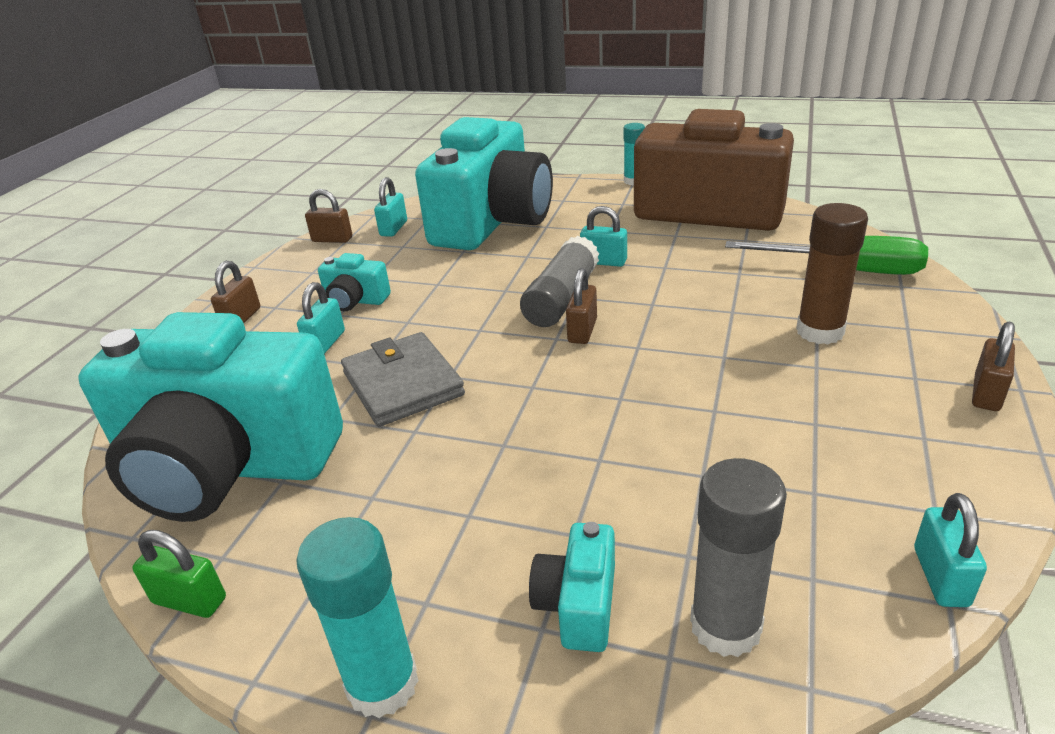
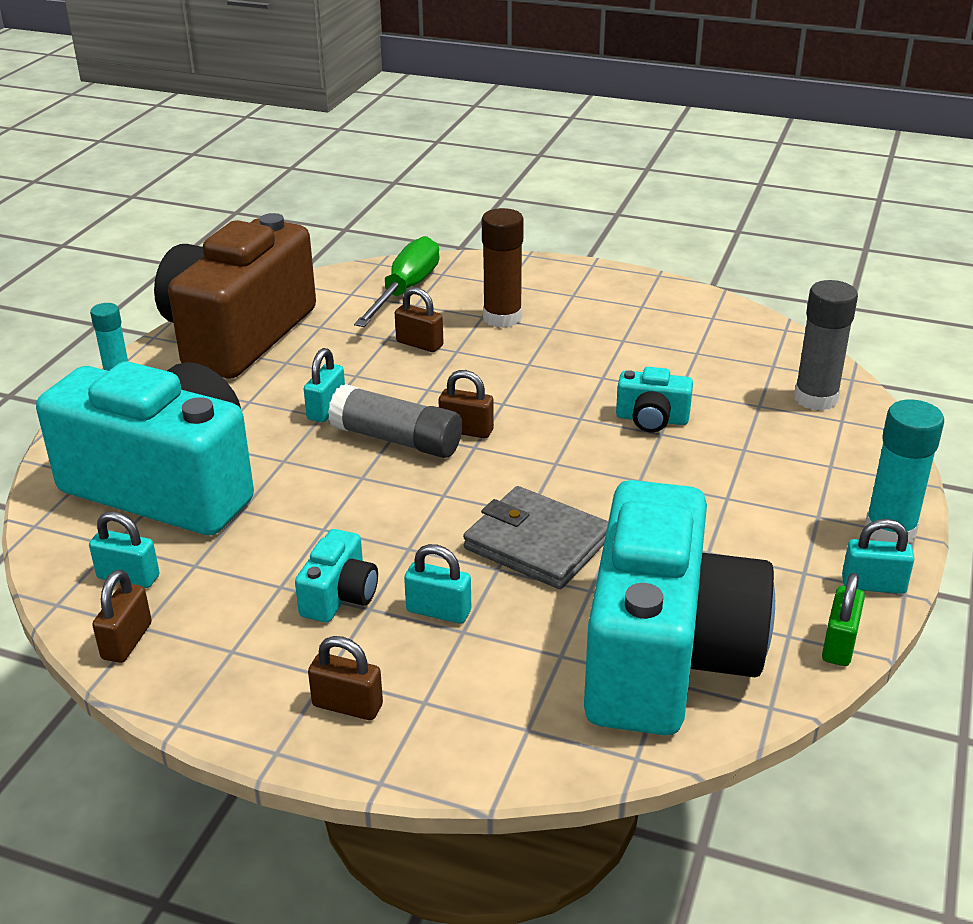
camera: 90 degrees left, 0 degrees up
grey wallet [341,332,465,427] -> grey wallet turned 60 degrees clockwise [463,486,608,589]
turquoise camera [529,522,615,652] -> turquoise camera moved to [616,367,693,432]
turquoise padlock [914,493,987,607] -> turquoise padlock moved to [842,519,914,594]
brown padlock [972,322,1015,411] -> brown padlock moved to [395,287,443,352]

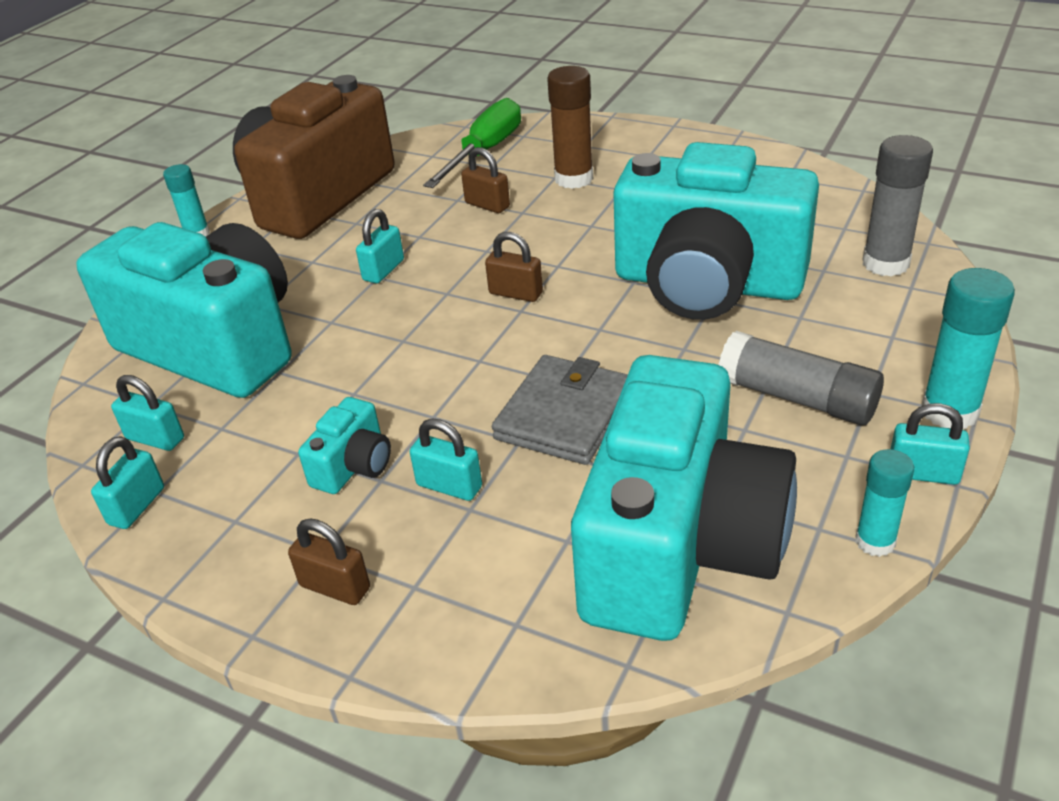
camera: 10 degrees right, 5 degrees up
brown padlock [92,569,152,663] -> turquoise padlock [91,436,164,529]
grey glue stick [328,384,462,458] -> grey glue stick moved to [718,331,884,426]
grey wallet [463,486,608,589] -> grey wallet turned 75 degrees clockwise [492,355,628,465]
turquoise camera [616,367,693,432] -> turquoise camera [613,142,819,320], size x2.50
green padlock [822,573,865,666] -> turquoise glue stick [855,449,914,557]

